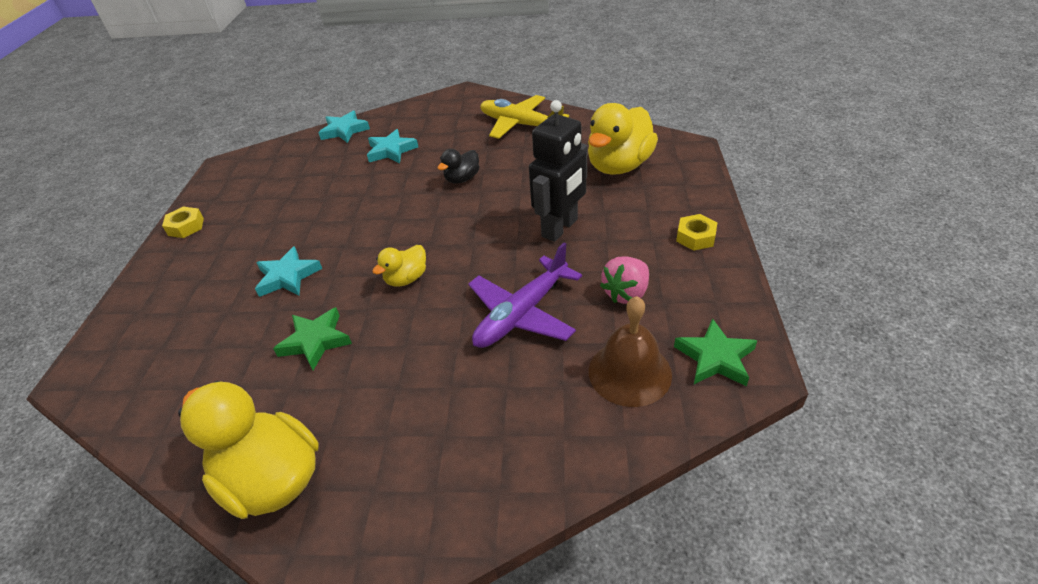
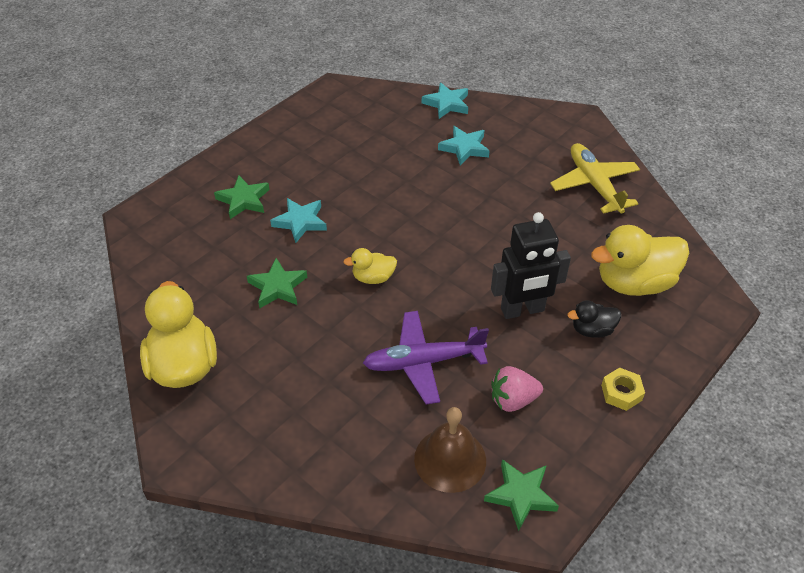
camera: 35 degrees right, 5 degrees up
yellow nut [162,207,204,238] -> none
black duck [437,149,479,183] -> black duck moved to [567,300,621,338]
none -> green star [214,175,270,219]

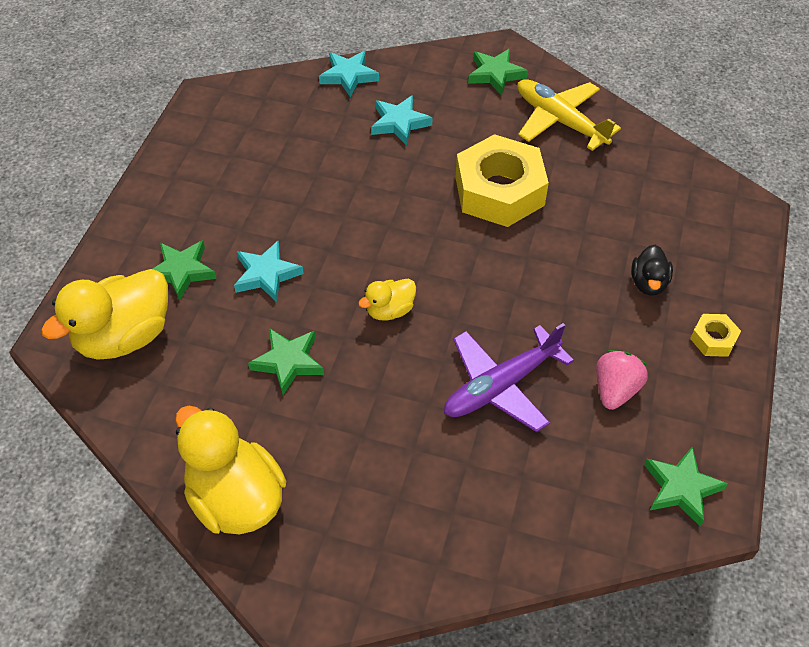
camera: 25 degrees left, 5 degrees up
brown bell [414,407,486,493] -> none
black robot [491,212,571,319] -> none
pink strawberry [491,366,543,412] -> pink strawberry turned 150 degrees clockwise [596,350,648,410]
black duck [567,300,621,338] -> black duck turned 45 degrees counterclockwise [631,245,673,296]
yellow duck [591,225,689,296] -> yellow duck moved to [41,269,168,360]
none -> yellow nut [456,134,549,227]
none -> green star [468,49,528,96]

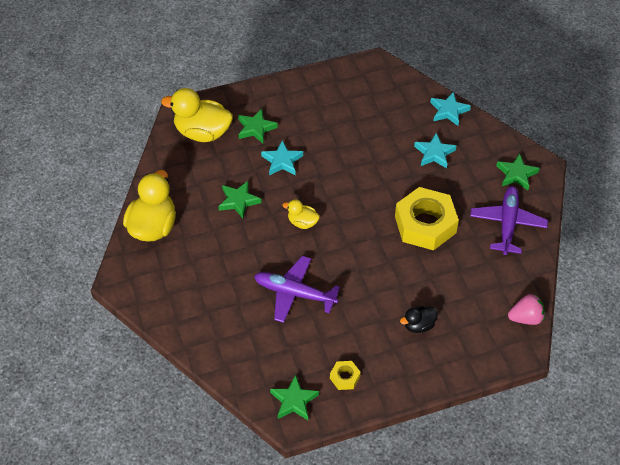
camera: 55 degrees right, 0 degrees up
yellow plane [517,79,621,151] -> purple plane [470,186,548,255]
pink strawberry [596,350,648,410] -> pink strawberry moved to [508,294,545,325]
yellow nut [690,314,741,357] -> yellow nut moved to [330,361,361,390]

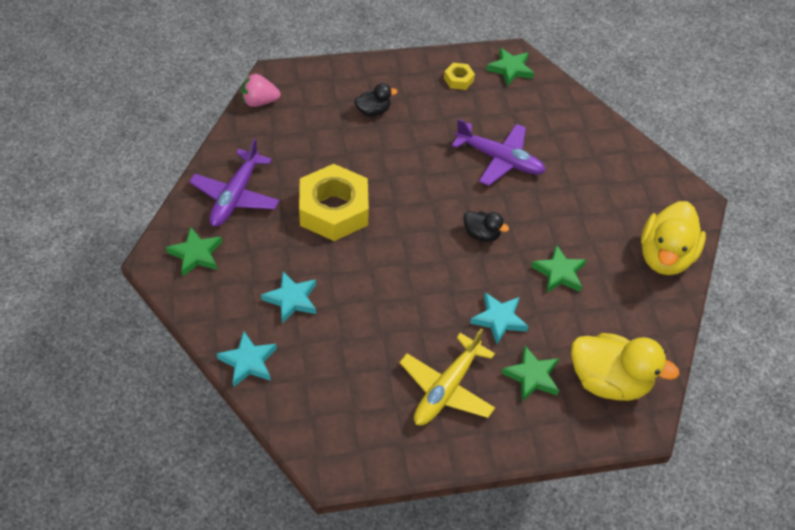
camera: 175 degrees left, 0 degrees up
yellow duck [283,199,320,229] -> black duck [463,211,509,242]
none -> yellow plane [400,328,495,426]

